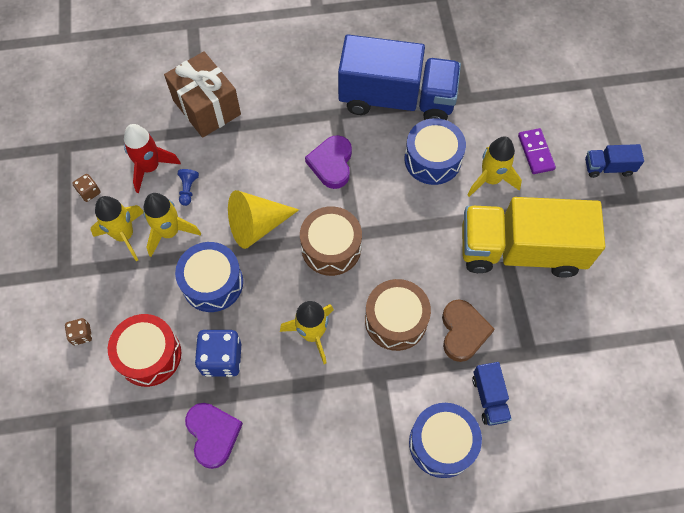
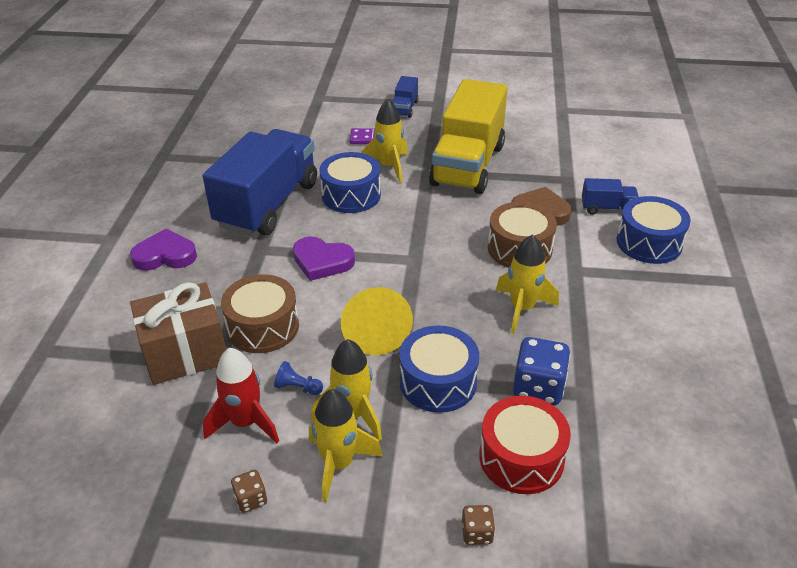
camera: 75 degrees left, 25 degrees down
purple heart [185,403,243,469] -> purple heart moved to [130,228,197,271]
brown drum [300,206,362,276] -> brown drum moved to [221,274,299,353]

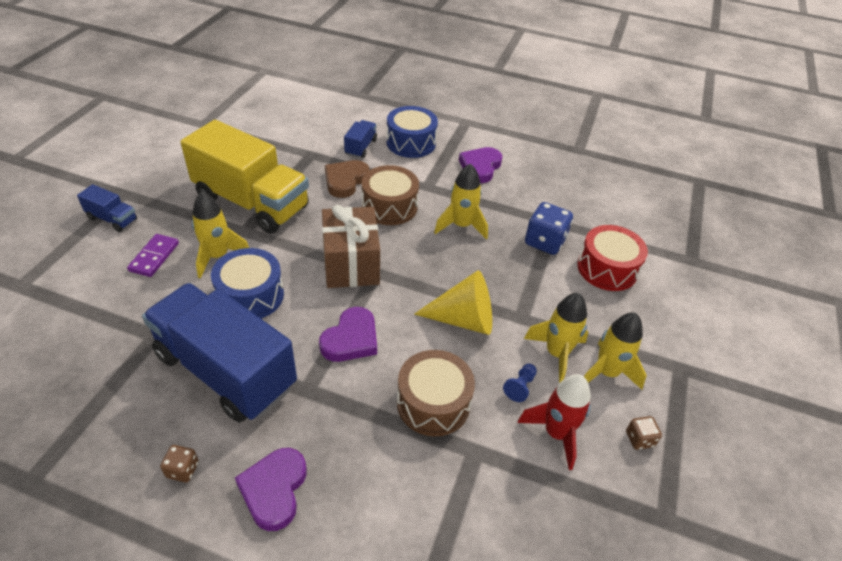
camera: 80 degrees left, 5 degrees up
brown gift [130,282,226,385] -> brown gift moved to [322,205,380,288]
blue drum [399,325,479,413] -> none
brown dice [462,505,495,545] -> brown dice moved to [160,445,199,482]
none -> purple heart [459,147,503,183]

